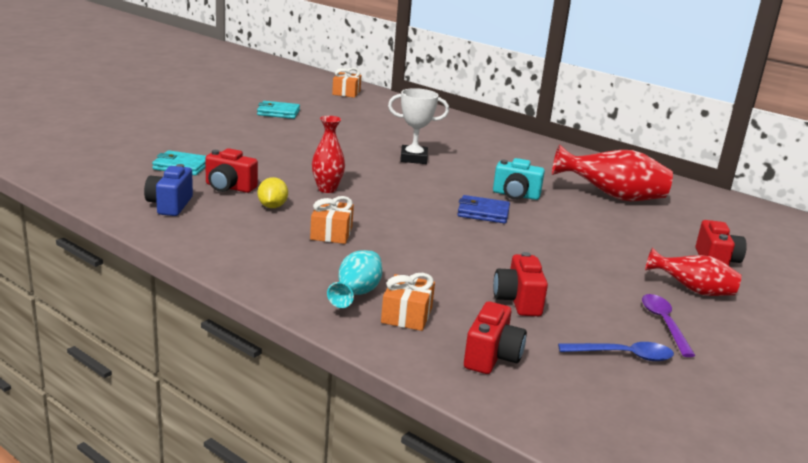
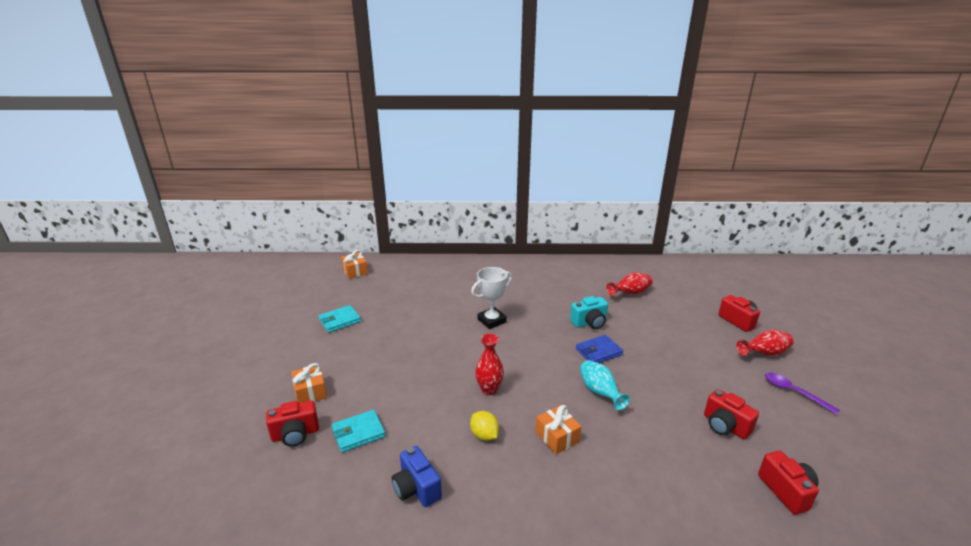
camera: 35 degrees left, 5 degrees up
red camera [205,148,258,193] -> red camera moved to [266,401,319,447]
turquoise vase [327,250,382,308] -> turquoise vase moved to [580,360,630,410]
orange gift [381,273,435,331] -> orange gift moved to [291,363,327,403]
red vase [552,144,673,201] -> red vase [606,272,652,296], size x0.62
blue spoon [558,342,674,361] -> none

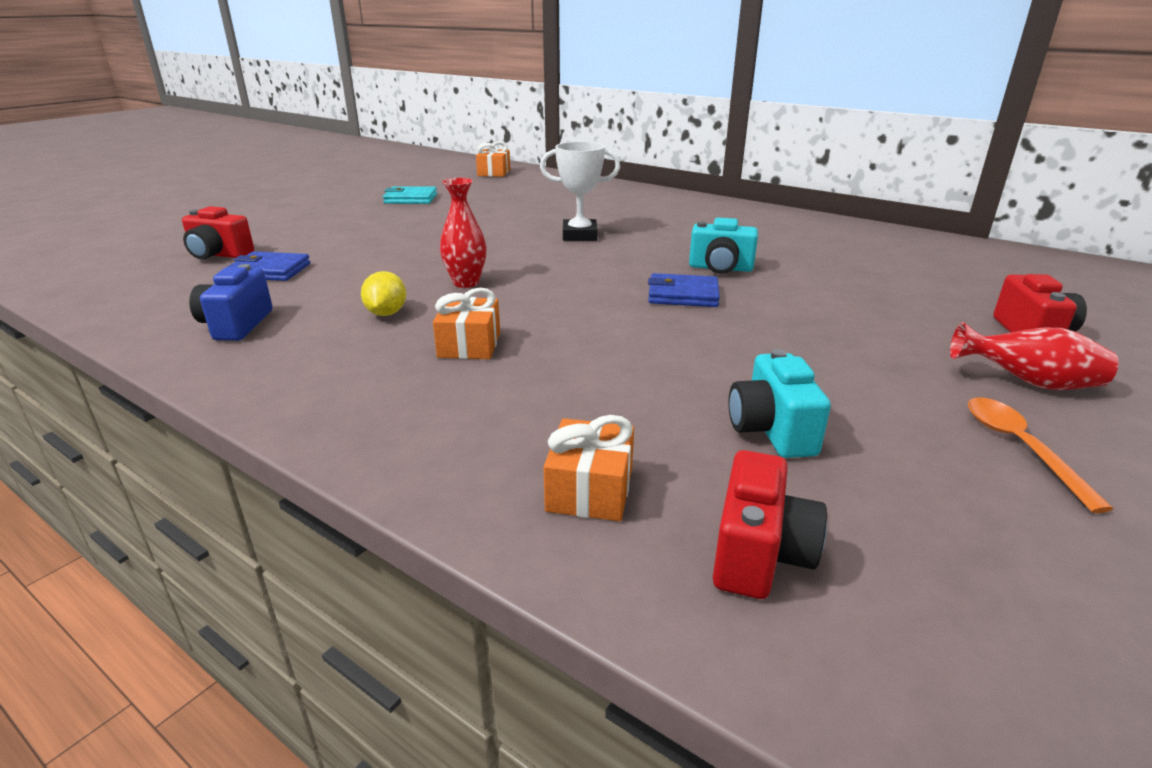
camera: 35 degrees right, 0 degrees up
orange gift [291,363,327,403] -> orange gift moved to [543,415,634,521]
turquoise wallet [332,410,385,453] -> blue wallet [228,251,310,281]
turquoise vase [580,360,630,410] -> none
red vase [606,272,652,296] -> none
red camera [704,389,759,439] -> turquoise camera [728,349,831,458]
purple spoon [765,372,840,415] -> orange spoon [968,397,1113,513]

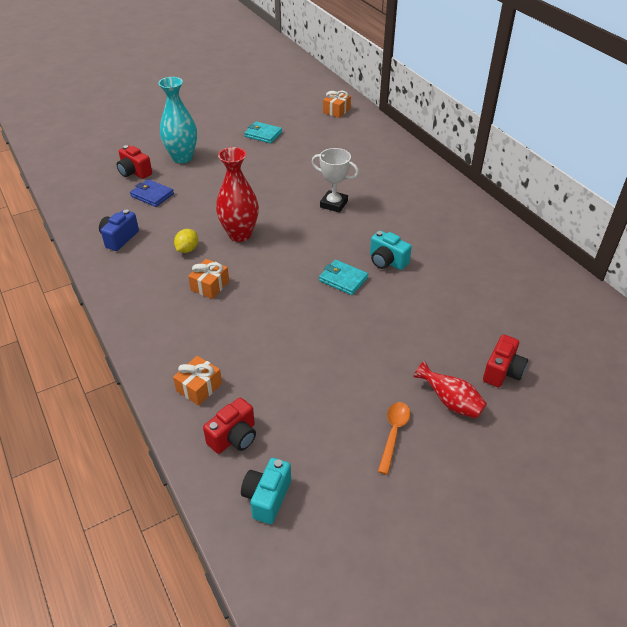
camera: 25 degrees right, 15 degrees up
red vase [440,178,486,288] -> red vase [216,147,259,242], size x1.61
blue wallet [648,273,720,307] -> turquoise wallet [319,260,368,295]
turquoise camera [728,349,831,458] -> turquoise camera moved to [241,458,291,524]
none -> turquoise vase [158,77,197,163]

